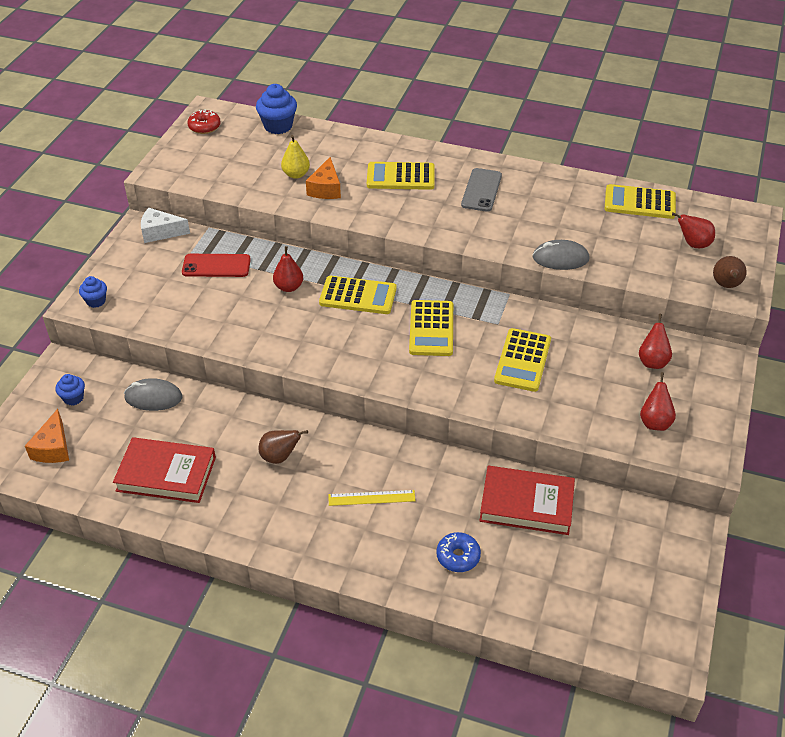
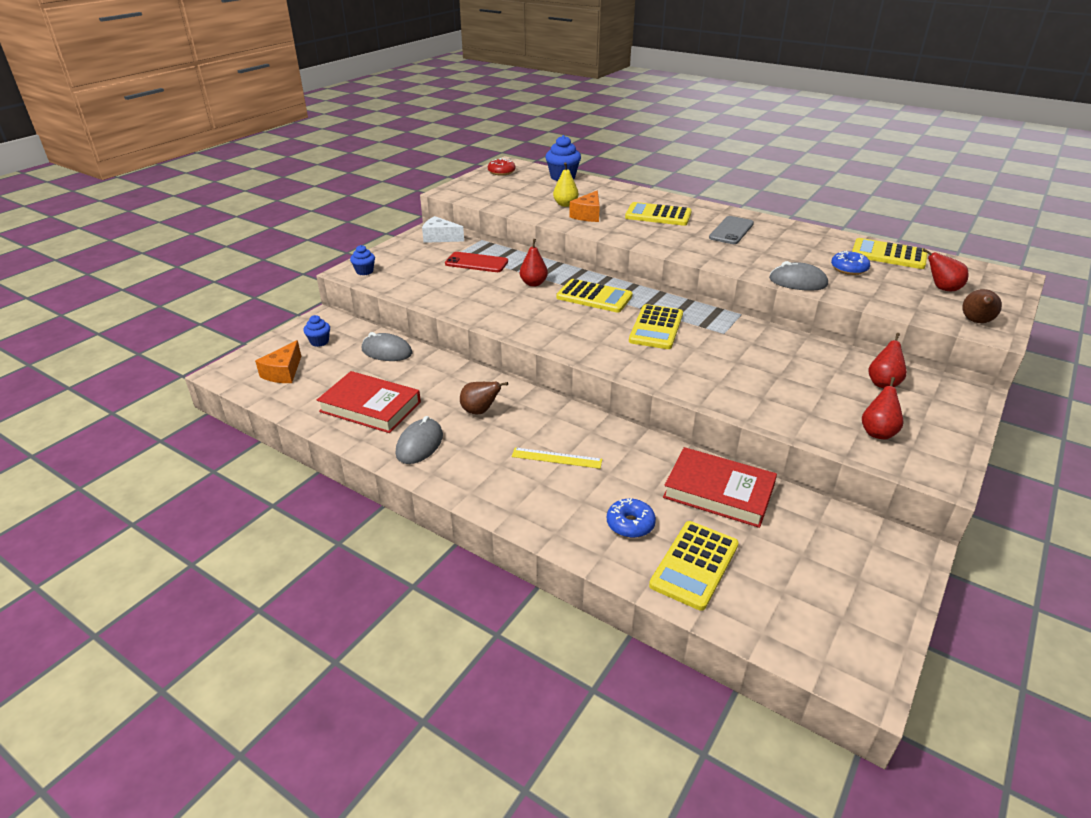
camera: 15 degrees right, 10 degrees down
yellow calculator [494,328,551,392] -> yellow calculator moved to [649,521,739,611]
none -> grey mouse [396,416,443,464]
none -> blue donut [831,251,870,275]

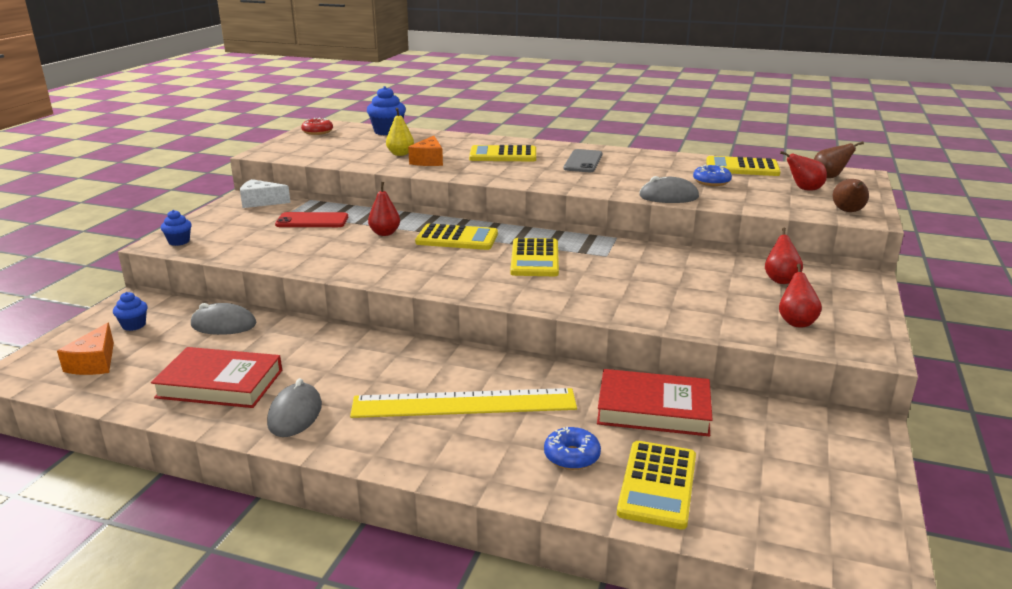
camera: 15 degrees left, 10 degrees down
brown pear [460,382,508,415] -> brown pear moved to [814,141,864,178]
yellow ruler [512,447,602,469] -> yellow ruler [350,388,577,418], size x2.11

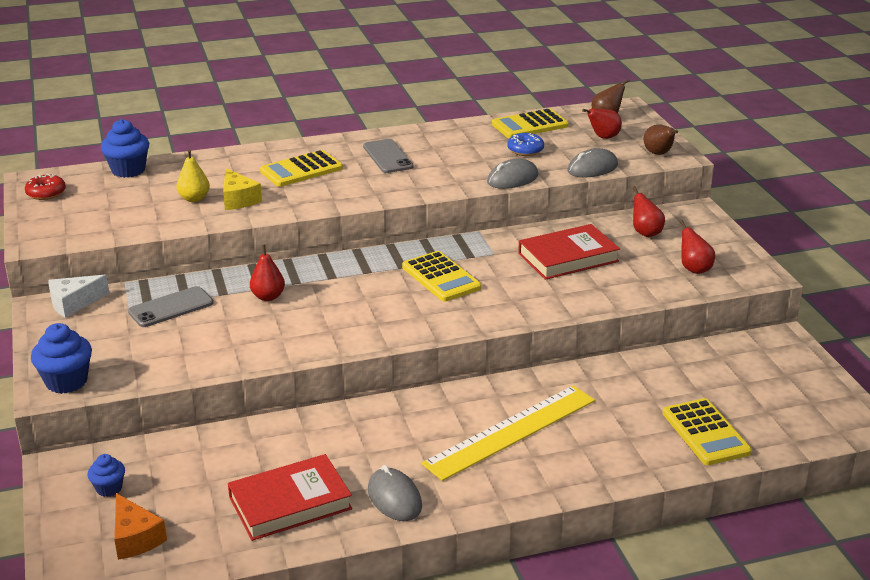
camera: 35 degrees left, 5 degrees up
blue cupcake [161,210,192,246] -> blue cupcake [31,323,92,394], size x1.70
grey mouse [191,303,256,335] -> grey mouse moved to [568,148,618,177]
red phone [275,212,348,227] -> grey phone [128,286,213,327]
orange cheese [408,136,443,166] -> yellow cheese [223,168,262,210]
yellow calculator [415,223,498,250] -> none
blue donut [544,427,601,470] -> none
red book [597,369,713,436] -> red book moved to [518,224,620,280]

